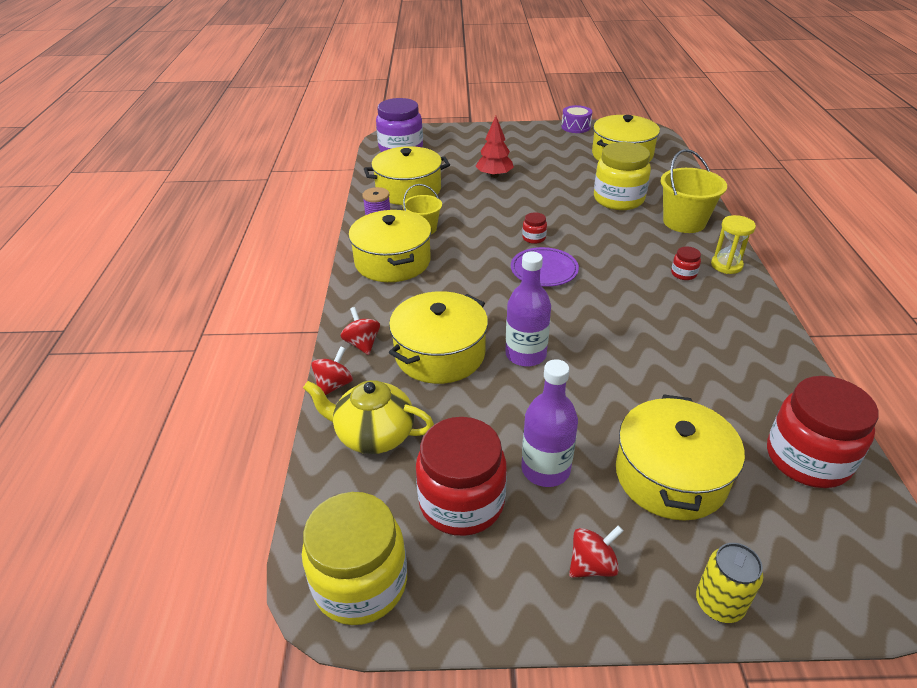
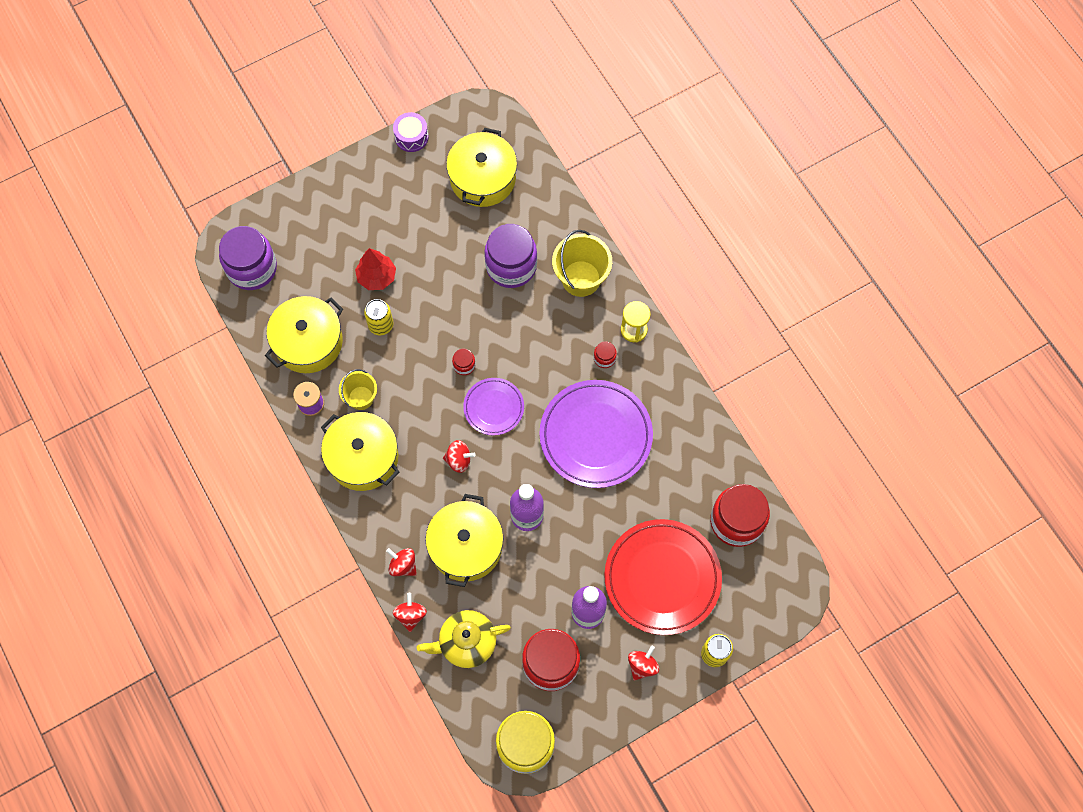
camera: 30 degrees left, 30 degrees up
yellow jar [594,142,651,210] -> purple jar [484,224,537,288]
yellow pot [616,395,745,521] -> red plate [604,519,722,635]
none -> yellow can [364,299,393,335]
none -> red spinning top [443,440,475,473]
none -> purple plate [539,380,653,488]

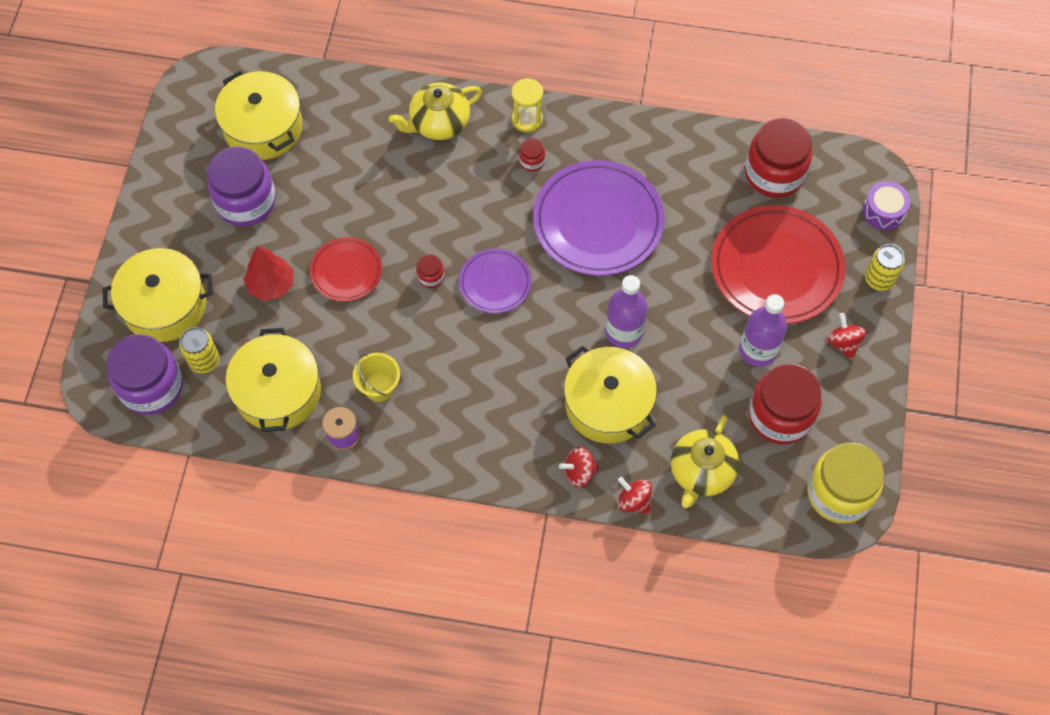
camera: 50 degrees left, 5 degrees down
yellow pot [321,412,399,491] -> yellow pot moved to [102,248,213,342]
yellow can [364,299,393,335] -> yellow can moved to [179,327,220,373]
purple drum [393,112,428,152] -> purple drum moved to [863,181,910,230]
red spinning top [443,440,475,473] -> none
purple jar [484,224,537,288] -> purple jar moved to [207,146,276,226]
yellow bucket [552,230,612,297] -> yellow teapot [389,82,482,140]
none -> red plate [310,237,382,302]

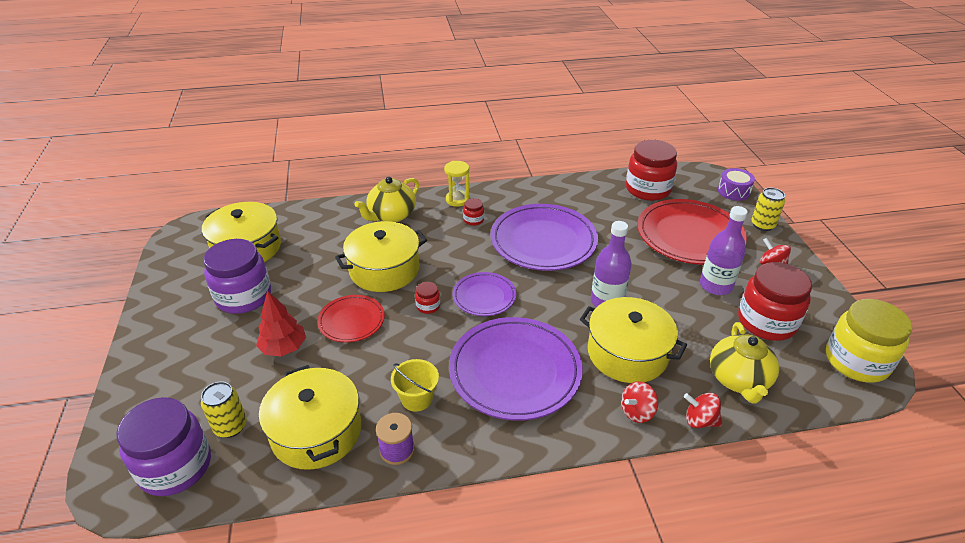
camera: 20 degrees left, 25 degrees down
yellow pot [102,248,213,342] -> yellow pot moved to [335,221,427,292]
none -> purple plate [449,317,583,421]

